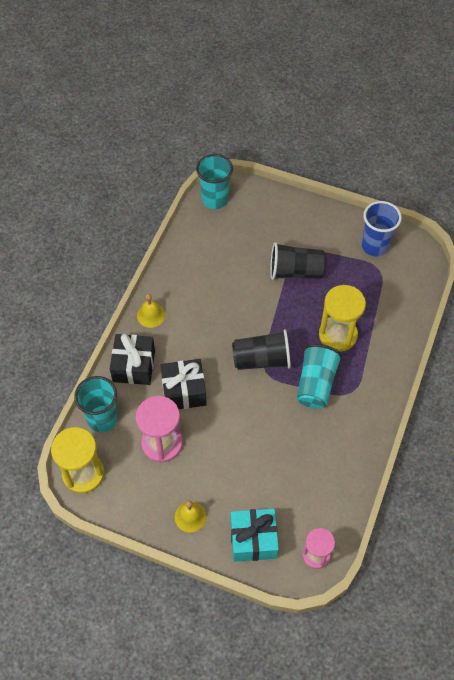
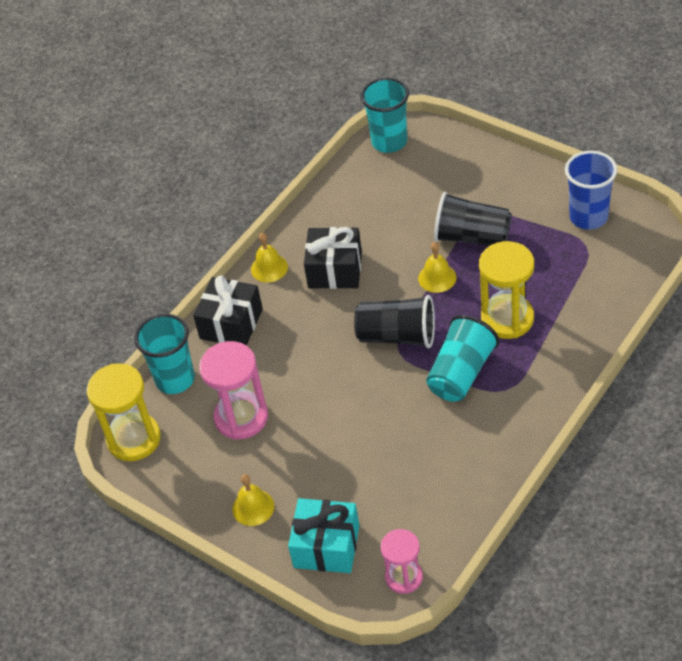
camera: 20 degrees right, 10 degrees down
black gift [160,359,207,409] -> black gift moved to [304,227,362,289]
none -> yellow bell [418,242,456,293]

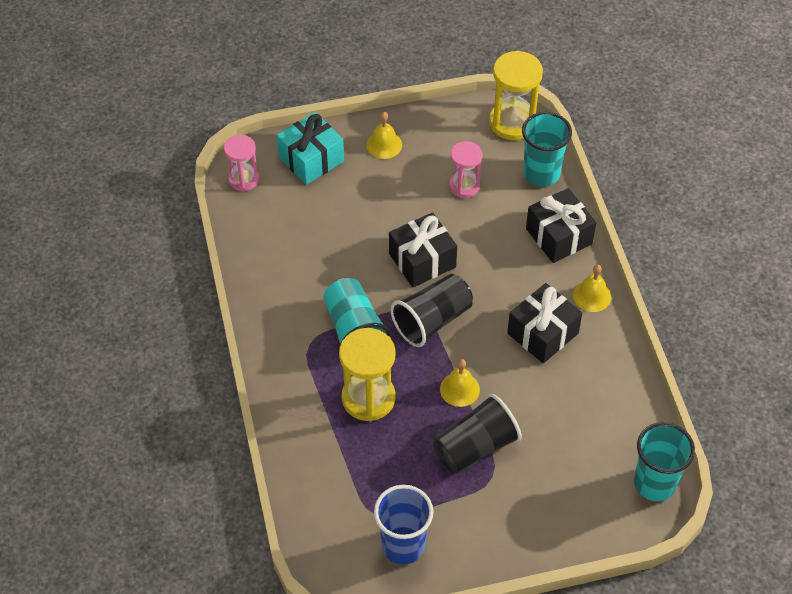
camera: 125 degrees right, 5 degrees up
pink hourglass [199,341,268,440] -> pink hourglass [449,141,482,198], size x0.63
none -> black gift [389,212,457,287]

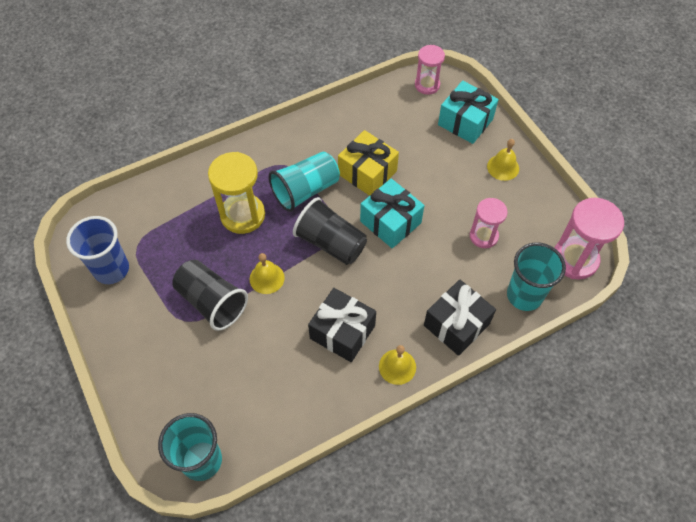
camera: 75 degrees right, 5 degrees up
black gift [389,212,457,287] -> turquoise gift [360,178,424,248]
yellow hourglass [489,51,543,140] -> pink hourglass [554,198,624,280]
none -> yellow gift [338,130,399,196]

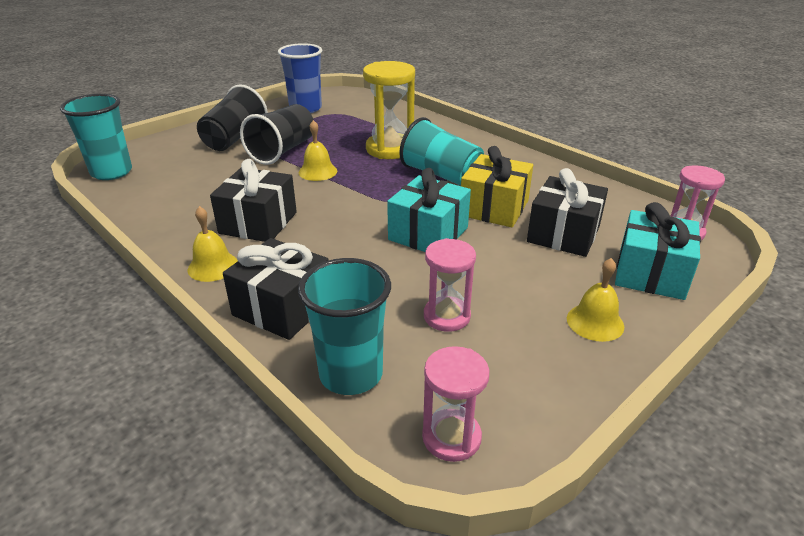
camera: 75 degrees right, 25 degrees down
black cup [293,197,367,265] -> black cup moved to [197,84,268,151]
pink hourglass [554,198,624,280] -> pink hourglass [422,346,489,462], size x0.63
none -> black gift [527,168,608,257]

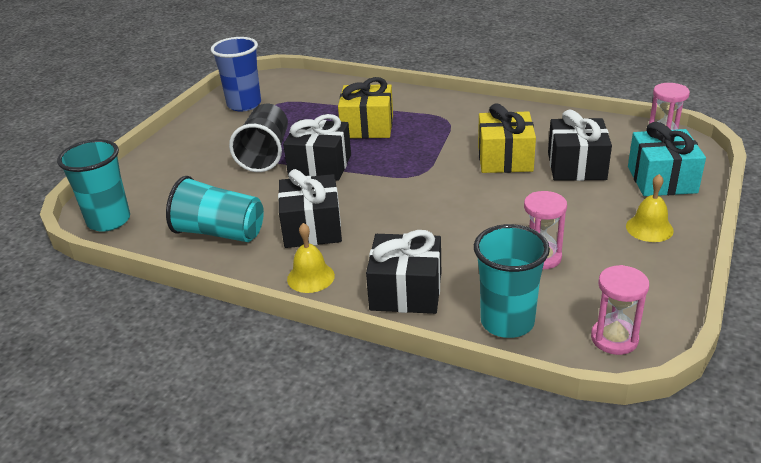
camera: 20 degrees left, 0 degrees up
black cup [197,84,268,151] -> none
yellow bell [299,120,337,181] -> black gift [283,114,351,181]
yellow hourglass [363,61,415,159] -> yellow gift [338,77,393,138]
turquoise gift [387,168,471,252] -> none
turquoise cup [399,117,484,186] -> turquoise cup moved to [166,176,264,242]

